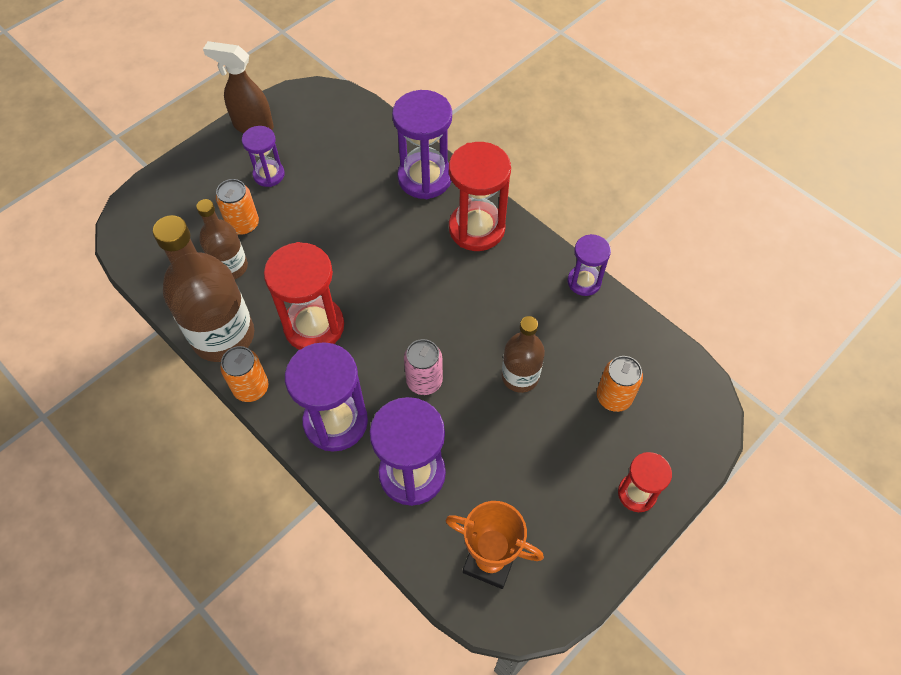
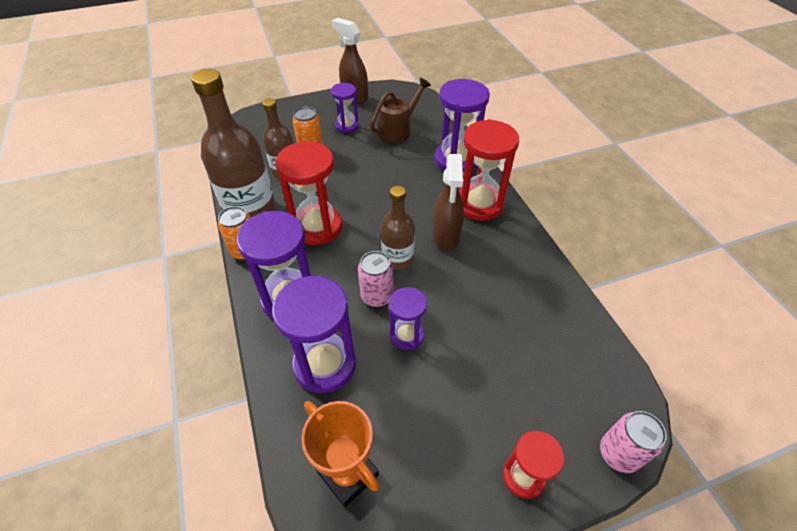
camera: 25 degrees right, 10 degrees down
brown bottle [502,316,545,393] -> brown bottle moved to [380,186,415,270]
purple hourglass [568,234,611,296] -> purple hourglass moved to [389,287,427,350]
orange can [597,356,643,412] -> none
none -> brown watering can [370,78,431,143]
none -> brown spray bottle [433,154,464,251]
none -> pink can [600,411,667,473]

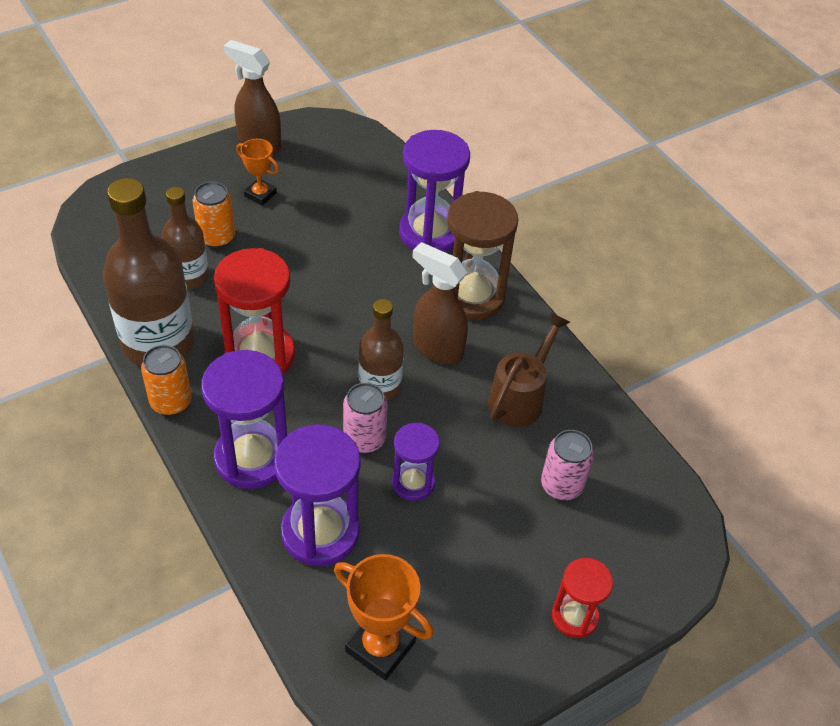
camera: 15 degrees left, 0 degrees up
purple hourglass [331,83,359,133] -> orange trophy [236,139,279,206]
brown watering can [370,78,431,143] -> brown watering can moved to [488,312,570,427]
brown spray bottle [433,154,464,251] -> brown spray bottle turned 135 degrees clockwise [412,242,468,364]
red hourglass [459,119,519,221] -> brown hourglass [447,191,518,320]
pink can [600,411,667,473] -> pink can moved to [541,430,594,500]

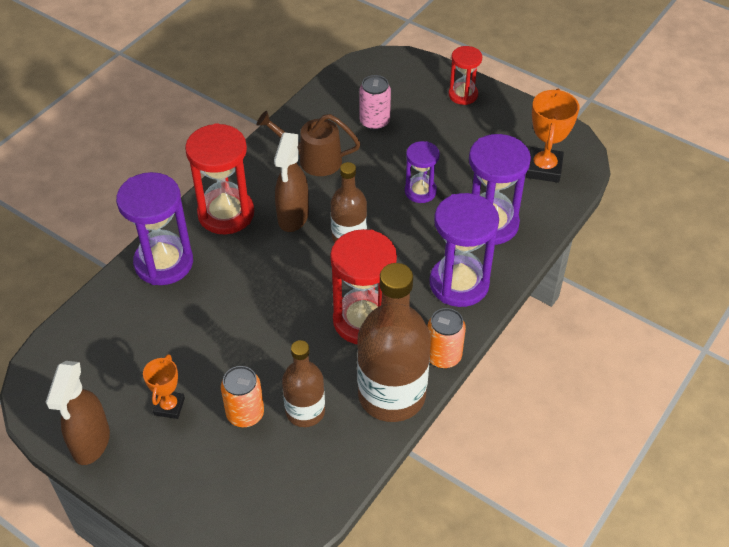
camera: 110 degrees left, 0 degrees up
pink can [343,383,388,453] -> none
brown hourglass [447,191,518,320] -> red hourglass [185,123,254,234]

